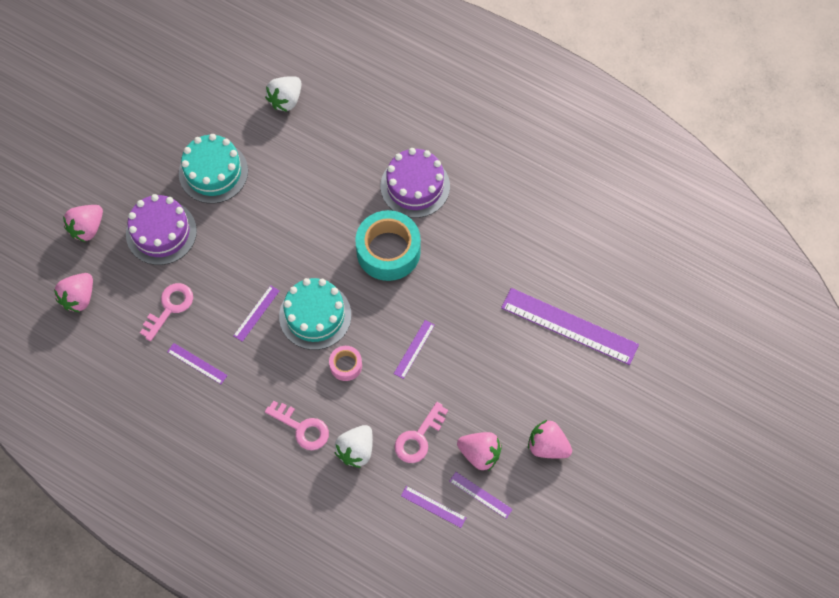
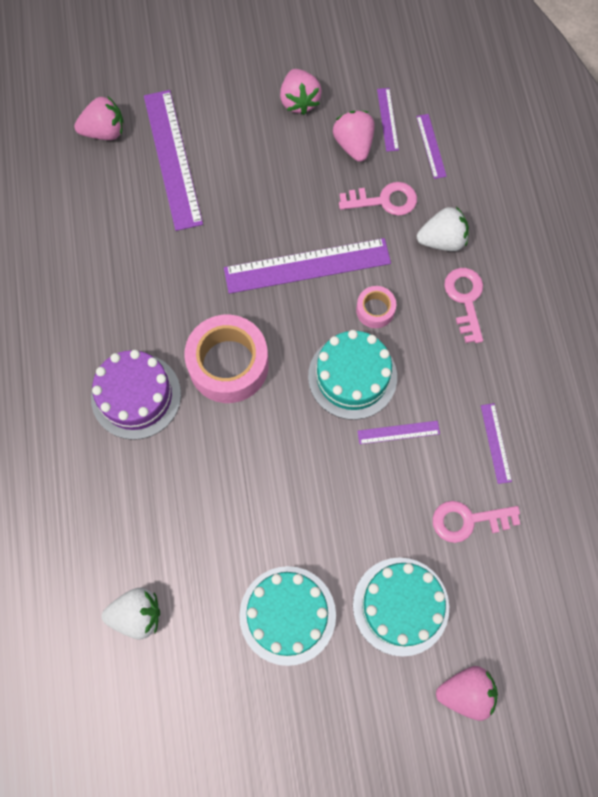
camera: 130 degrees left, 5 degrees up
pink strawberry [54,273,93,313] -> pink strawberry moved to [74,97,124,140]
purple cake [126,194,197,265] -> turquoise cake [353,557,449,657]
turquoise tape [355,210,421,281] -> pink tape [184,315,269,403]
purple ruler [394,320,435,379] -> purple ruler [224,238,391,294], size x2.15

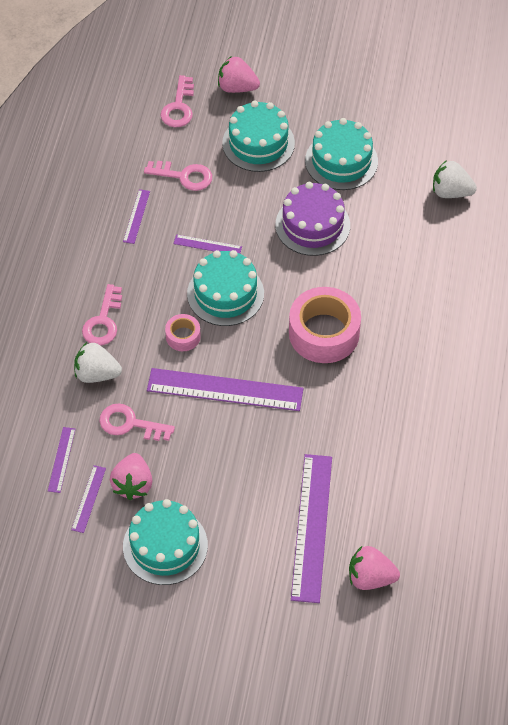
camera: 160 degrees left, 15 degrees down
purple cake [91,350,181,440] -> purple cake moved to [275,182,350,256]
pink strawberry [280,69,322,115] -> turquoise cake [123,499,208,585]
none -> pink key [160,75,194,127]

